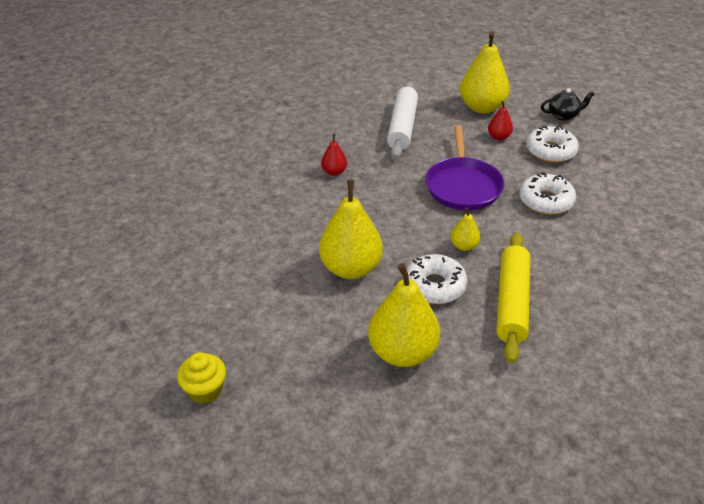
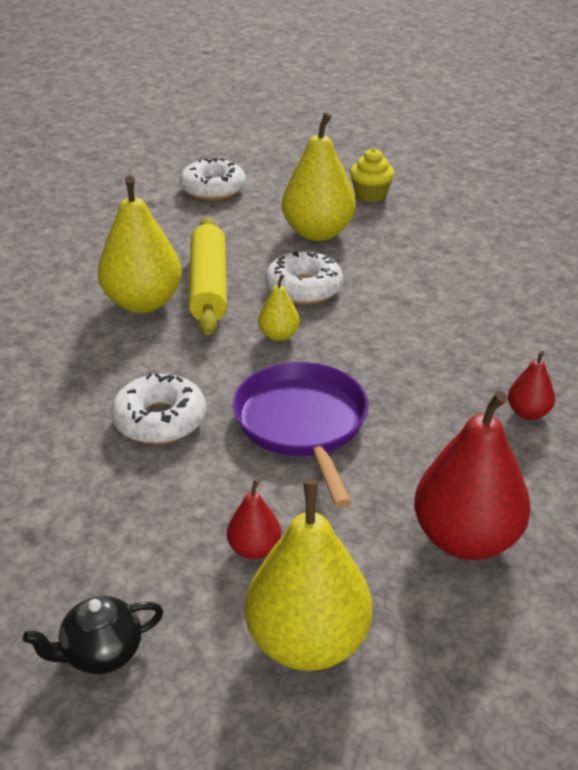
camera: 165 degrees right, 5 degrees down
yellow cupcake [177,352,226,404] -> yellow cupcake moved to [350,148,395,203]
yellow pear [319,180,383,279] -> yellow pear moved to [98,175,182,313]
white rolling pin [387,82,418,159] -> red pear [414,391,531,560]
white donut [526,126,579,163] -> white donut moved to [180,158,246,200]

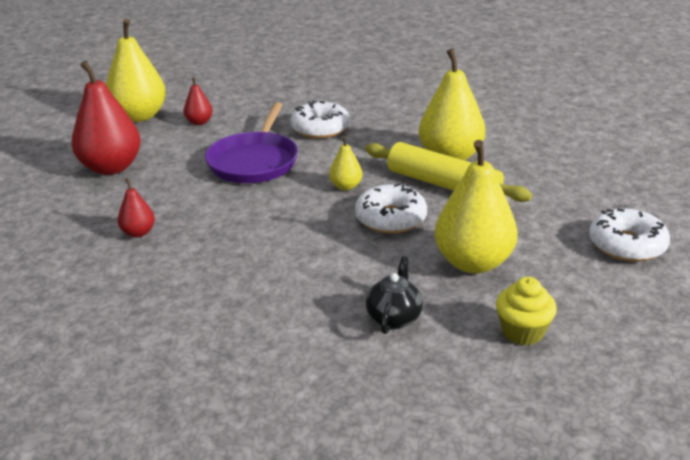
camera: 130 degrees right, 5 degrees down
black teapot [23,596,164,674] -> black teapot moved to [366,256,423,334]
purple pan [233,362,369,507] -> purple pan turned 75 degrees clockwise [205,102,298,183]

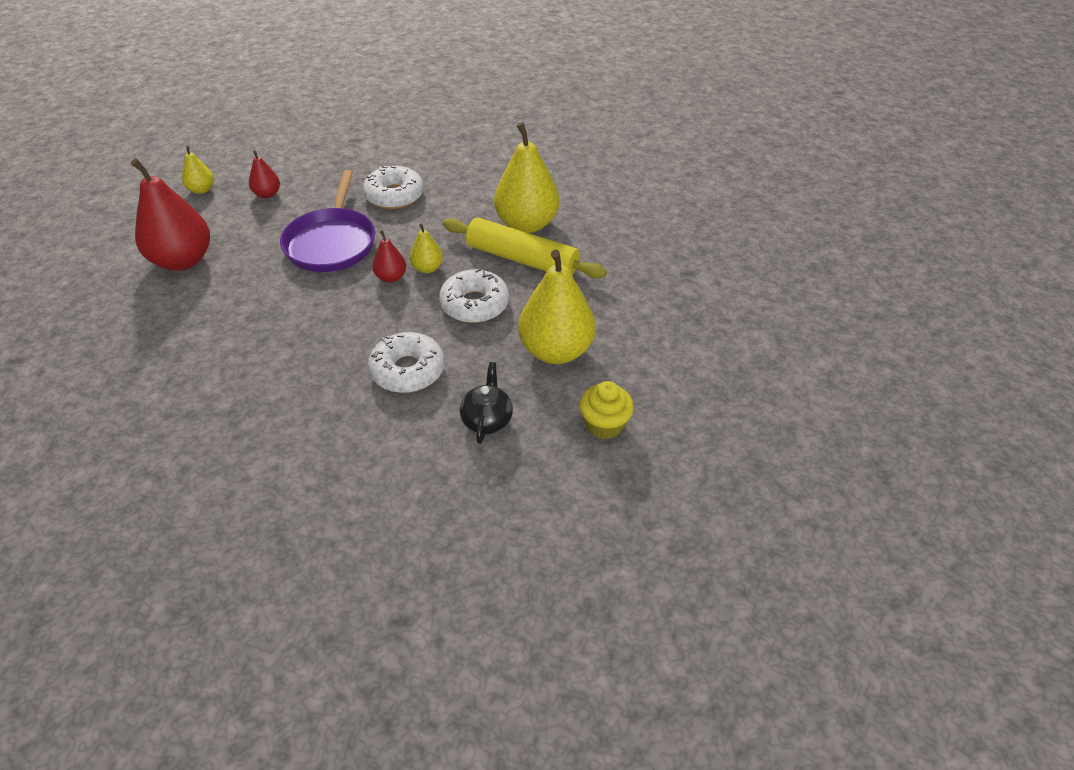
camera: 10 degrees left, 15 degrees up
yellow pear [106,19,166,122] -> yellow pear [182,145,214,194], size x0.48
red pear [117,178,155,237] -> red pear moved to [372,230,406,283]
white donut [589,208,670,262] -> white donut moved to [368,332,445,393]

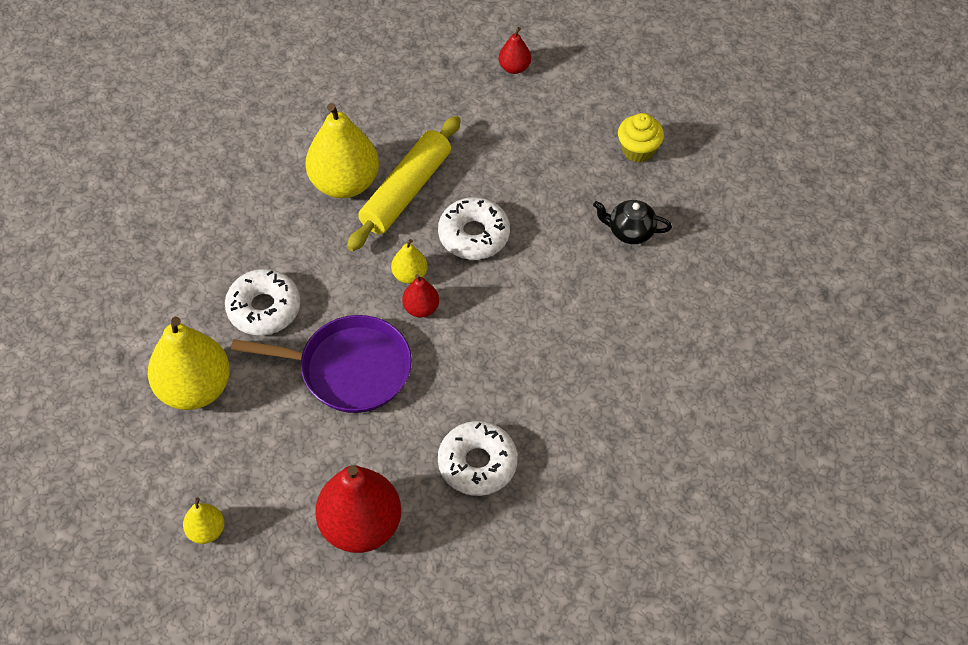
camera: 85 degrees left, 10 degrees up
red pear [249,150,280,198] -> red pear moved to [498,27,531,74]
white donut [368,332,445,393] -> white donut moved to [438,421,518,496]
yellow pear [518,250,596,364] -> yellow pear moved to [148,317,230,410]

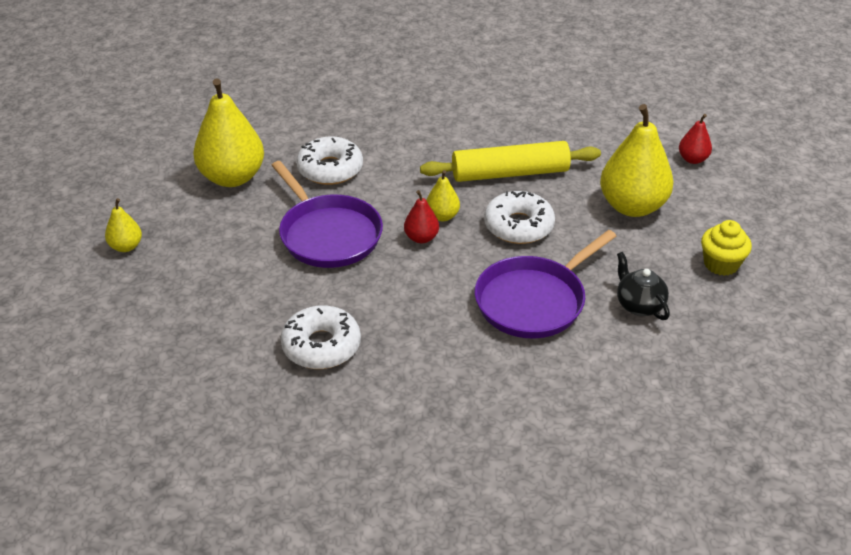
camera: 50 degrees right, 15 degrees down
yellow pear [305,103,379,198] -> yellow pear moved to [600,104,674,217]
red pear [315,465,401,553] -> none
none -> purple pan [475,230,616,338]

